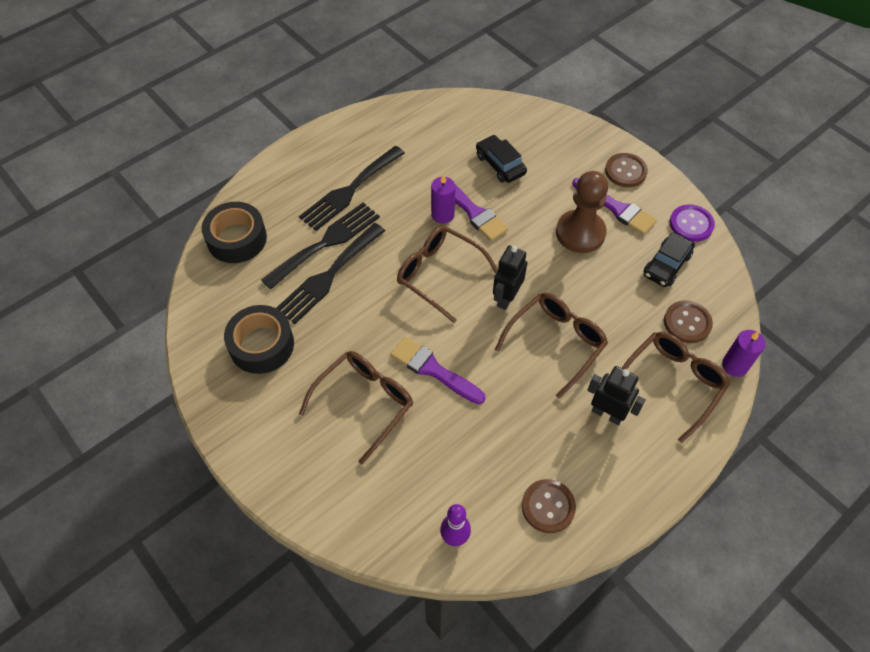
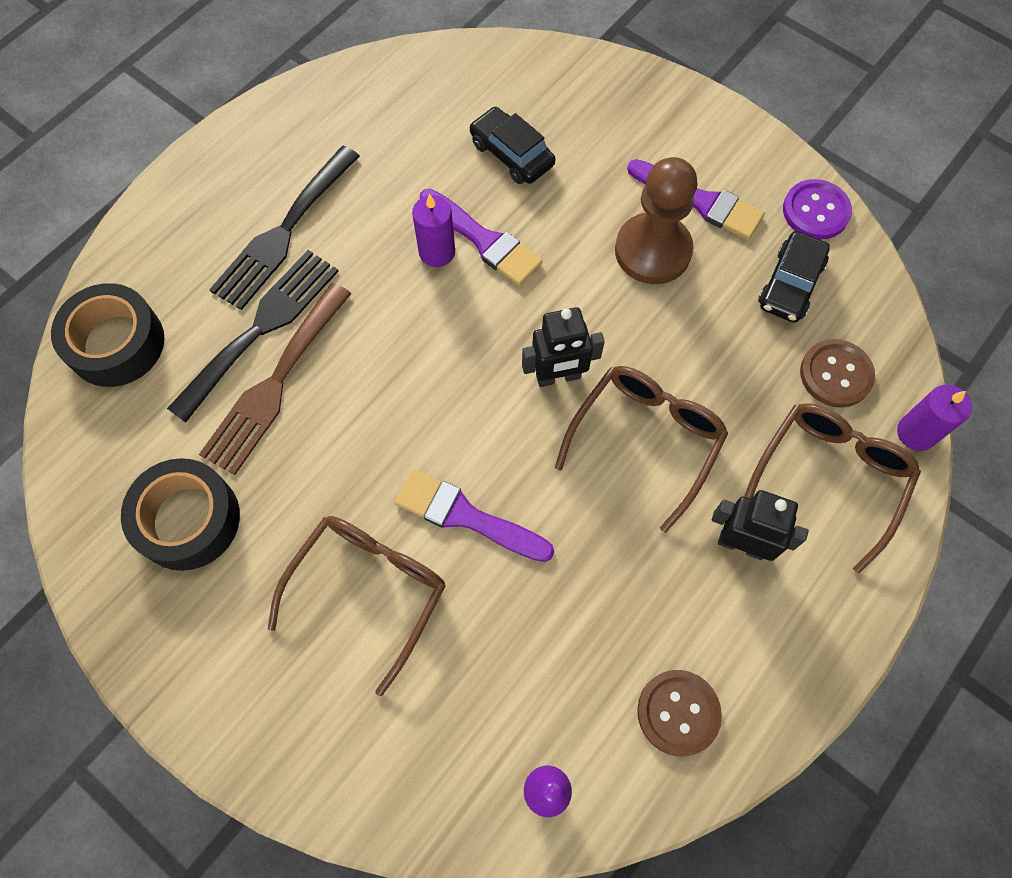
camera: 10 degrees left, 10 degrees up
black fork [276,223,385,324] -> brown fork [199,283,352,475]
brown glasses [397,226,498,323] -> none
black robot [493,245,527,310] -> black robot turned 120 degrees counterclockwise [522,307,605,387]
brown button [605,153,648,187] -> none

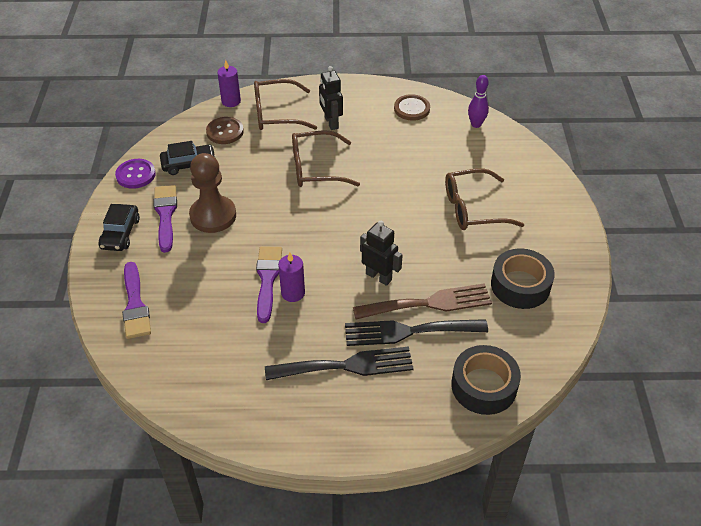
camera: 130 degrees left, 20 degrees down
purple brush [395,469,554,562] -> purple brush moved to [122,262,151,339]
black car [470,107,555,184] -> black car moved to [99,204,140,251]
black robot [522,307,605,387] -> black robot moved to [360,221,403,286]

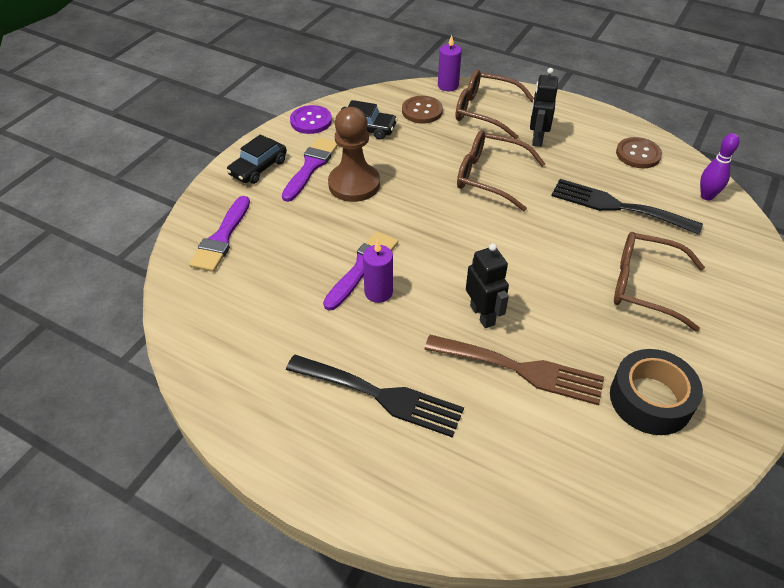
camera: 30 degrees right, 0 degrees up
black fork [345,319,488,346] -> black fork moved to [551,179,703,235]
black tape [451,345,521,415] -> none

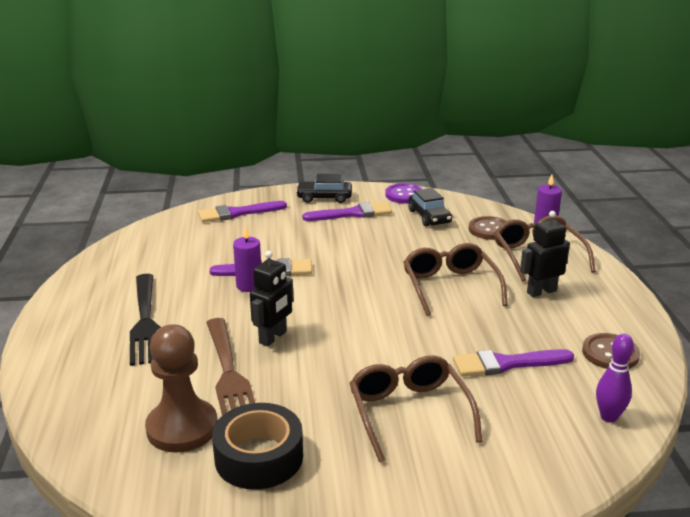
camera: 55 degrees right, 20 degrees down
brown pawn [328,107,380,202] -> brown pawn moved to [145,324,218,452]
black fork [551,179,703,235] -> purple brush [453,349,574,377]

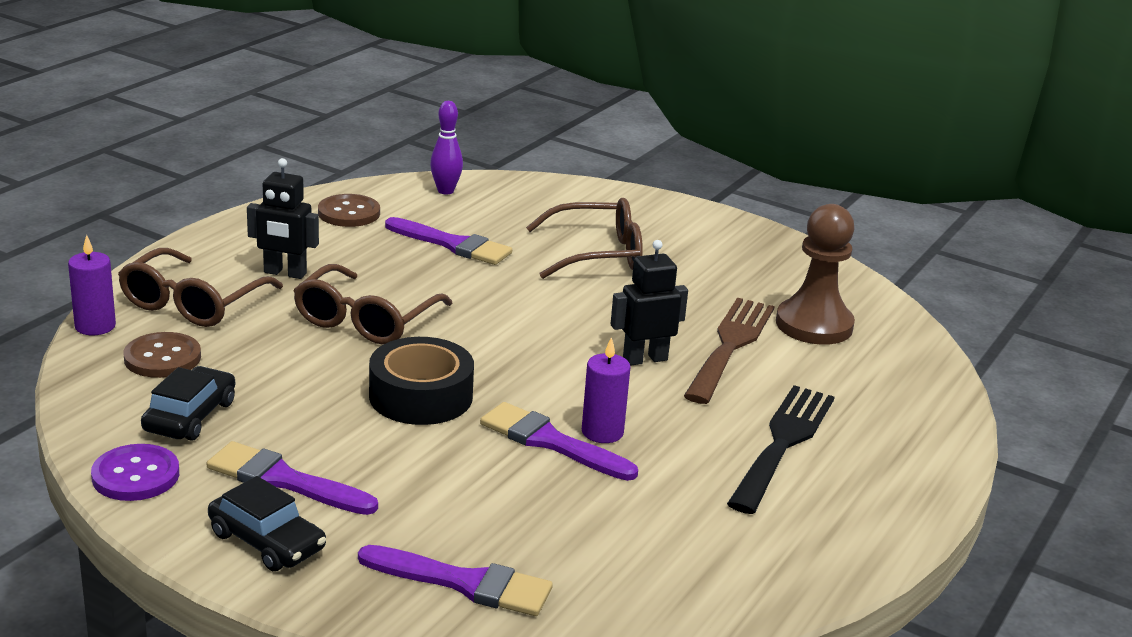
camera: 145 degrees left, 0 degrees up
black tape [212,403,303,490] -> black tape moved to [369,337,474,425]
brown glasses [349,355,482,462] -> brown glasses turned 120 degrees counterclockwise [526,198,643,279]

